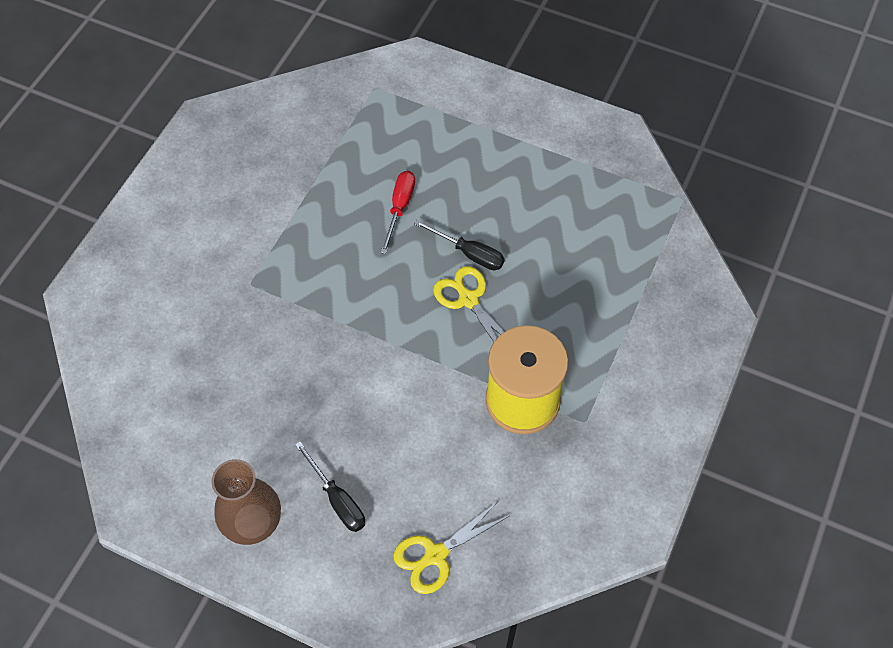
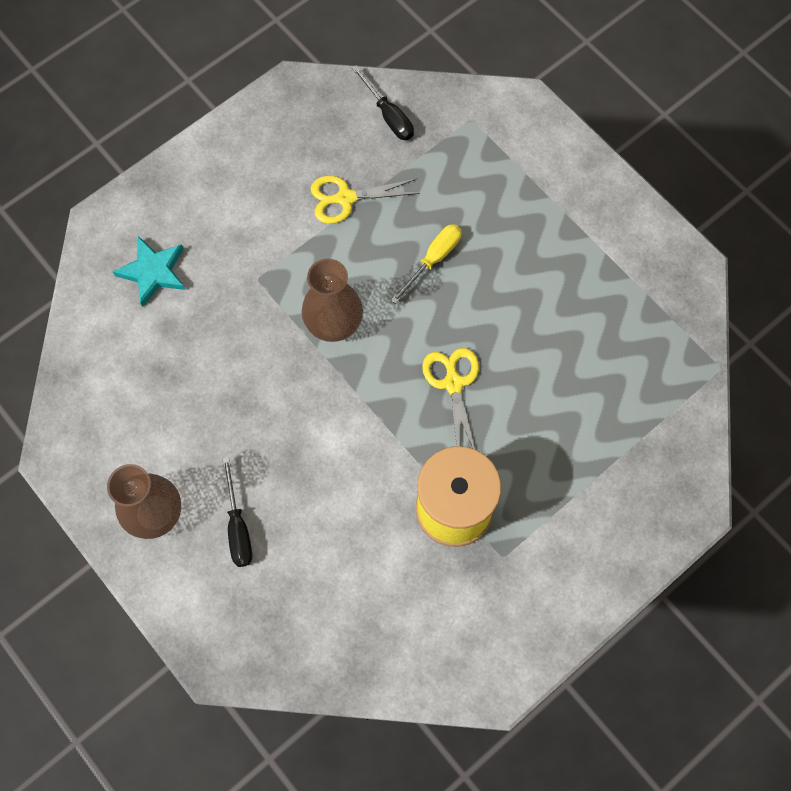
camera: 25 degrees right, 10 degrees up
red screwdriver [380,171,415,254] -> yellow screwdriver [391,224,462,304]
yellow scissors [393,502,509,594] -> yellow scissors moved to [310,176,420,224]
black screwdriver [414,220,505,270] -> black screwdriver moved to [352,65,414,140]
none -> turquoise star [112,236,186,307]
none -> brown vase [302,258,363,342]

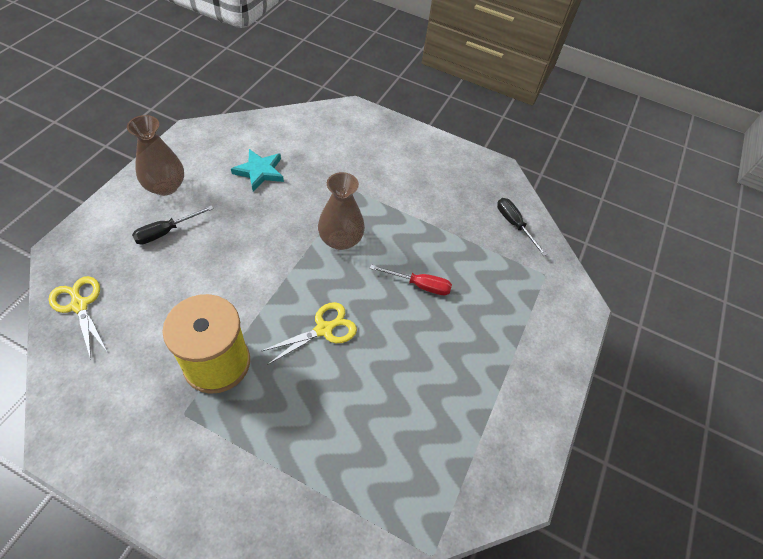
camera: 60 degrees right, 15 degrees down
turquoise star [112,236,186,307] -> turquoise star moved to [231,149,284,191]
yellow scissors [310,176,420,224] -> yellow scissors moved to [49,276,107,360]
black screwdriver [352,65,414,140] -> black screwdriver turned 120 degrees clockwise [497,198,547,256]
yellow screwdriver [391,224,462,304] -> red screwdriver [370,265,452,295]

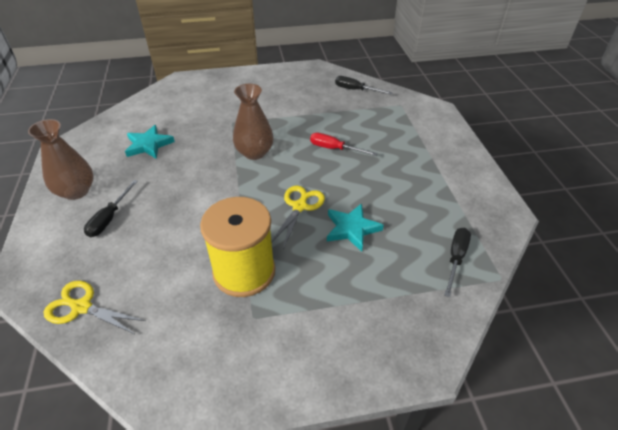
camera: 30 degrees left, 10 degrees down
red screwdriver [370,265,452,295] -> red screwdriver turned 135 degrees counterclockwise [310,133,377,156]
none -> turquoise star [327,203,384,252]
none -> black screwdriver [444,228,471,297]

